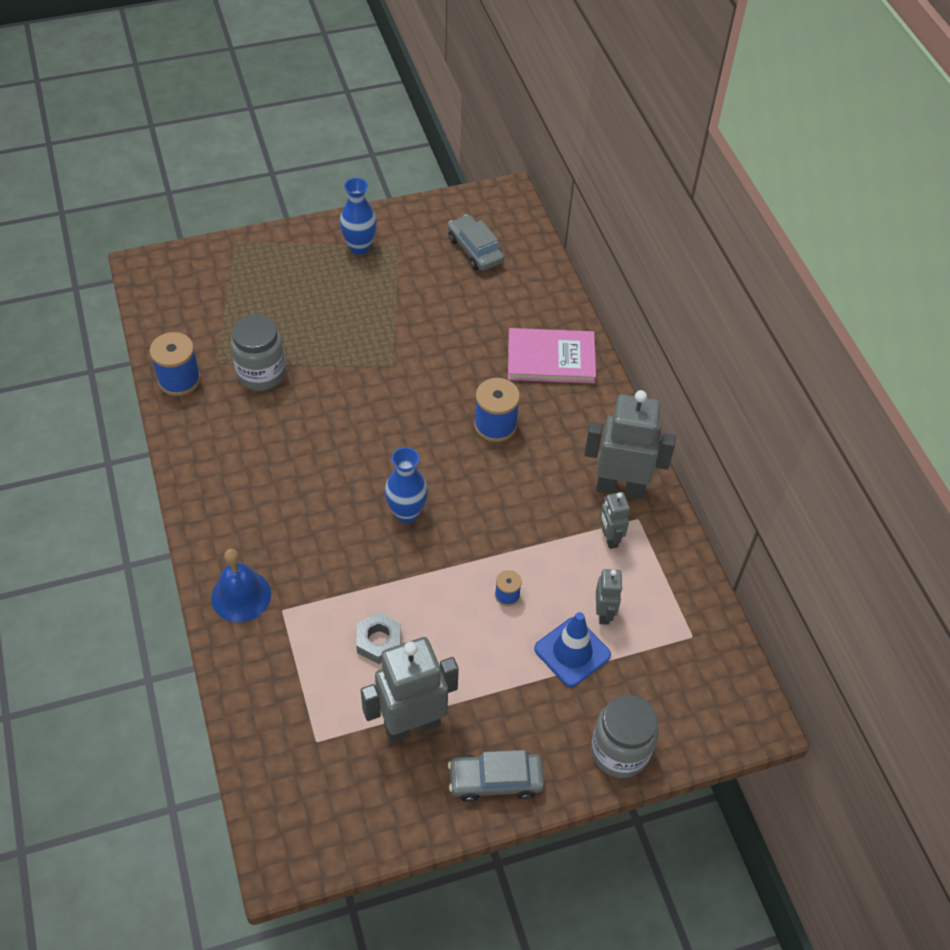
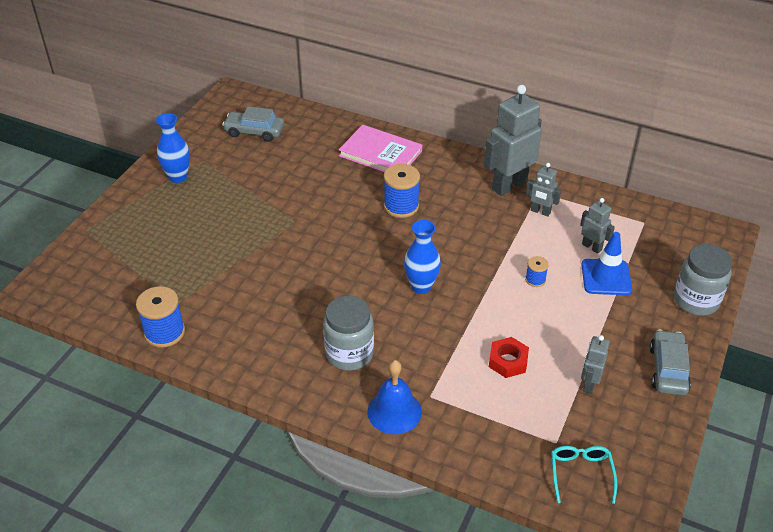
camera: 45 degrees left, 10 degrees down
grey jar [230,314,286,391] -> grey jar moved to [323,296,374,371]
grey nut [356,612,401,664] -> red nut [489,337,529,378]
grey robot [361,637,459,743] -> grey robot [581,335,610,394], size x0.51
grey car [448,750,544,802] -> grey car turned 150 degrees clockwise [650,329,691,396]
pink book [508,328,596,383] -> pink book turned 75 degrees clockwise [339,125,422,172]
none -> turquoise glasses [551,446,617,504]

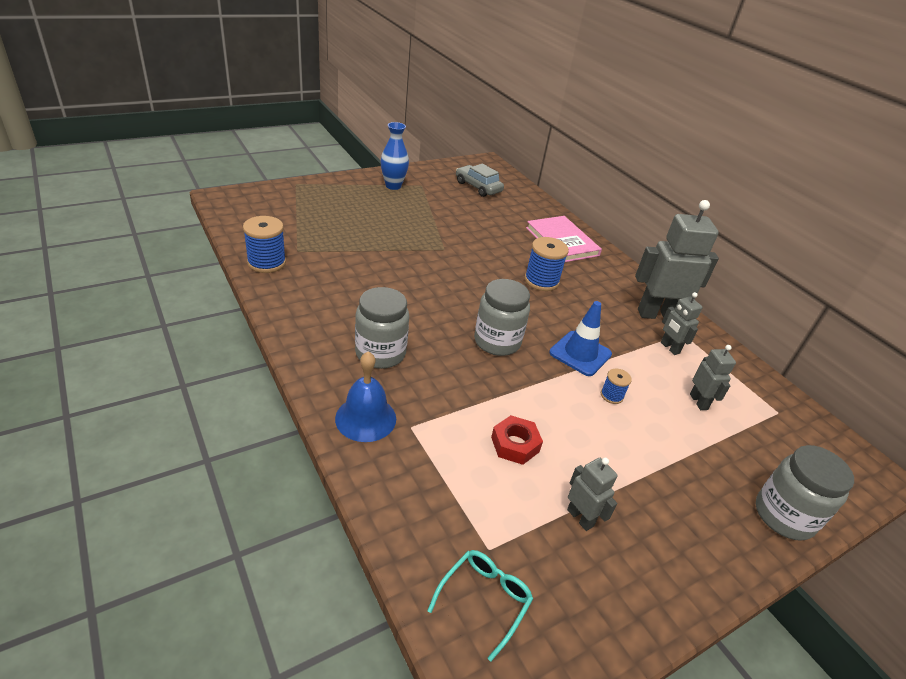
camera: 30 degrees right, 5 degrees down
blue vase [404,220,441,294] -> grey jar [474,279,530,356]
blue traffic cone [581,232,632,295] -> blue traffic cone moved to [549,301,612,376]
grey robot [581,335,610,394] -> grey robot turned 90 degrees clockwise [567,457,618,531]
grey car [650,329,691,396] -> none

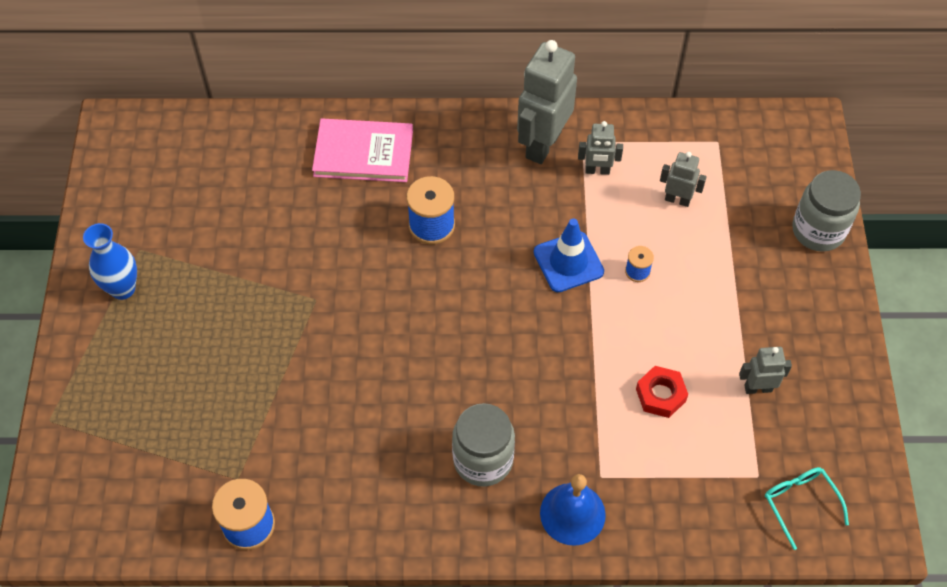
camera: 55 degrees left, 20 degrees up
grey car [456,164,504,197] -> none
grey jar [474,279,530,356] -> none

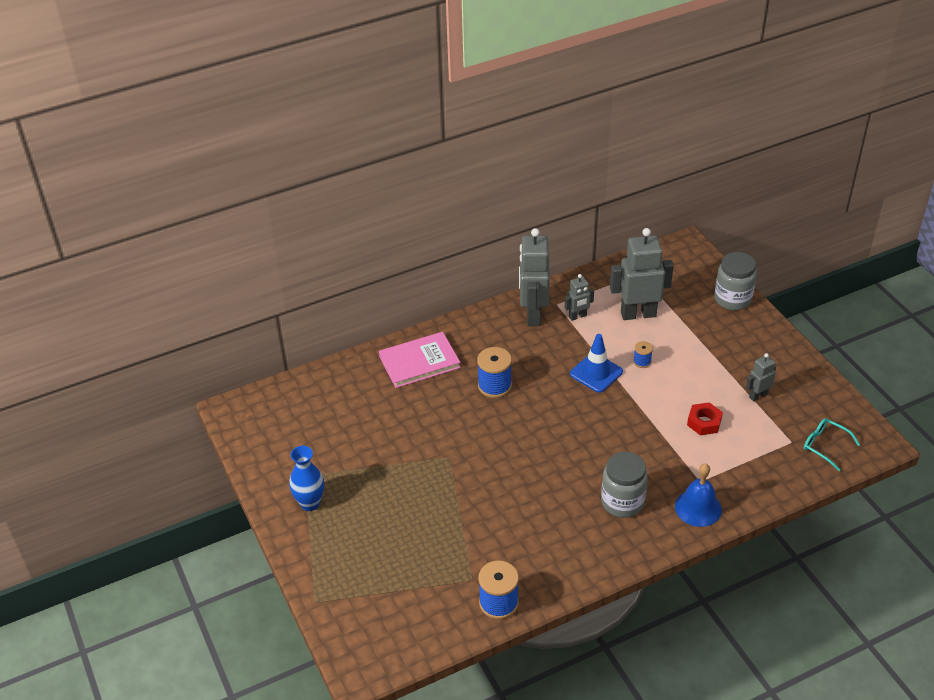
camera: 25 degrees left, 15 degrees down
grey robot [660,152,707,207] -> grey robot [610,228,674,320], size x1.98

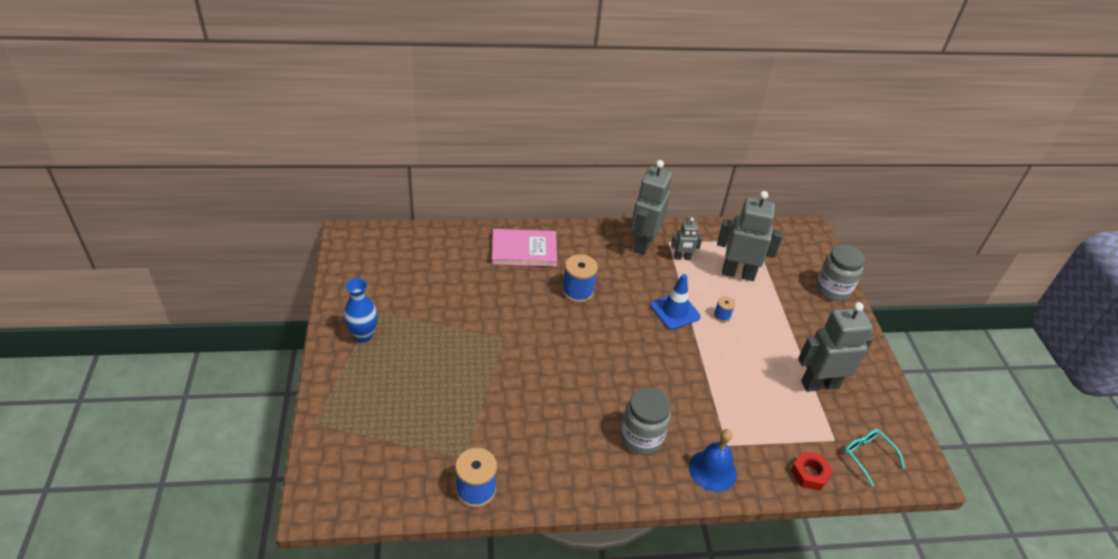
camera: 15 degrees right, 0 degrees up
red nut [687,402,723,436] -> red nut moved to [791,451,833,491]
grey robot [746,353,776,401] -> grey robot [798,302,873,392], size x1.98

